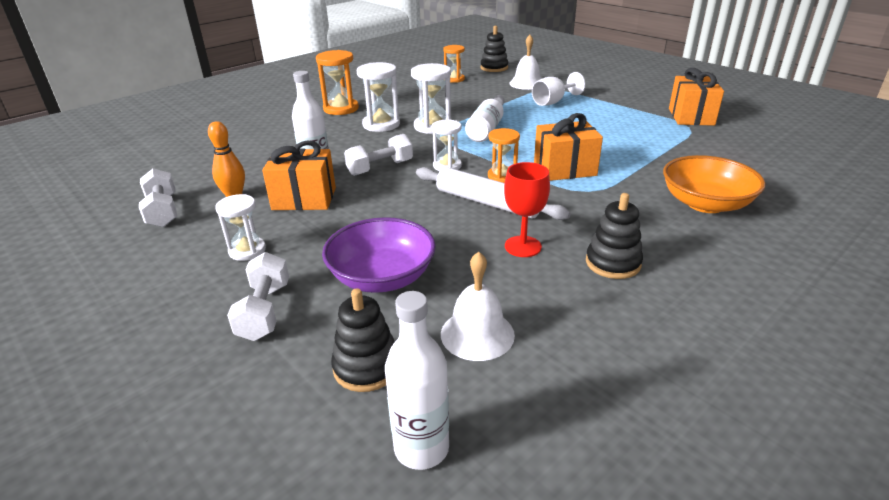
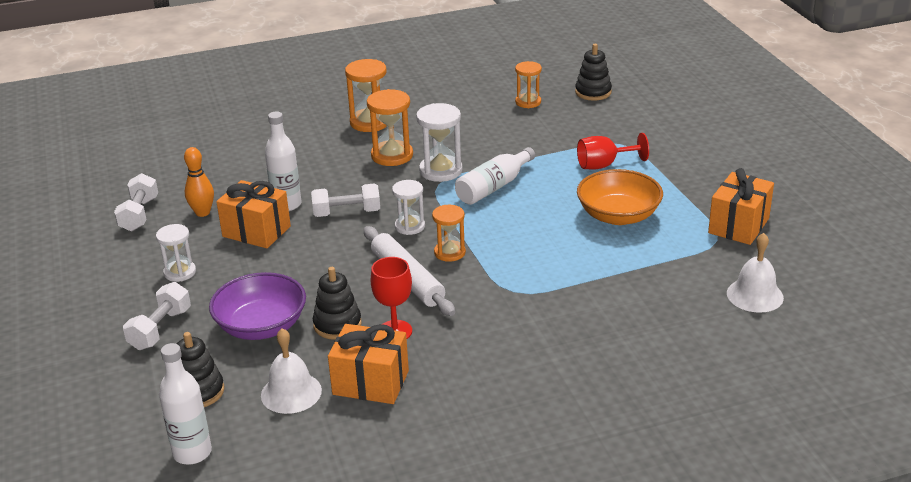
camera: 25 degrees right, 0 degrees up
white hourglass [357,62,400,132] -> orange hourglass [367,89,413,166]
white bell [509,35,541,90] -> white bell moved to [727,233,784,313]
white goblet [532,72,585,106] -> red goblet [577,133,649,169]
orange gift [534,113,603,181] -> orange gift moved to [328,324,409,404]
black stacking toy [586,193,643,279] -> black stacking toy moved to [313,267,362,340]
orange bowl [663,155,766,213] -> orange bowl moved to [577,169,663,225]

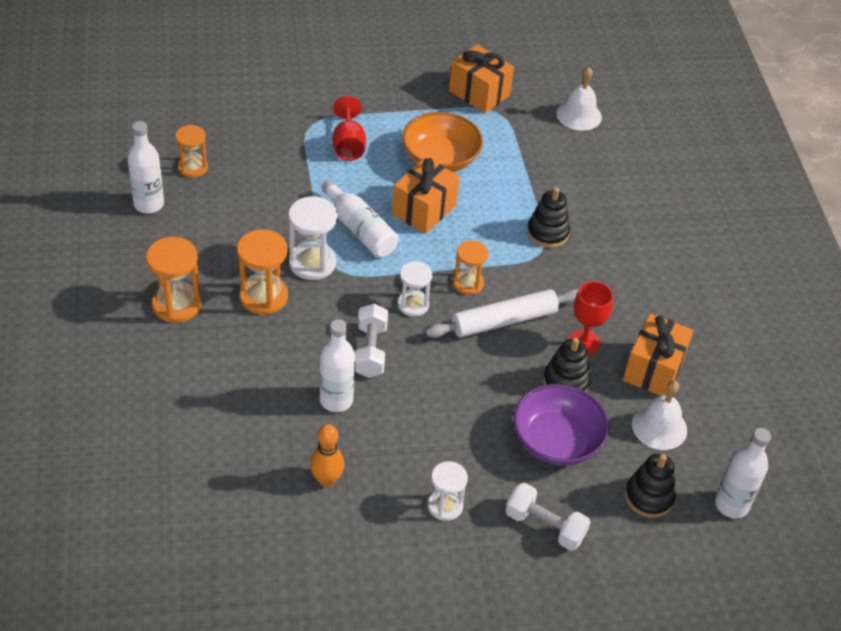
camera: 85 degrees left, 15 degrees up
white dumbbell [114,173,158,231] -> none
orange gift [216,180,291,248] -> orange gift moved to [392,157,459,234]
black stacking toy [575,44,612,101] -> black stacking toy moved to [527,187,570,248]
none -> white bottle [127,121,164,213]

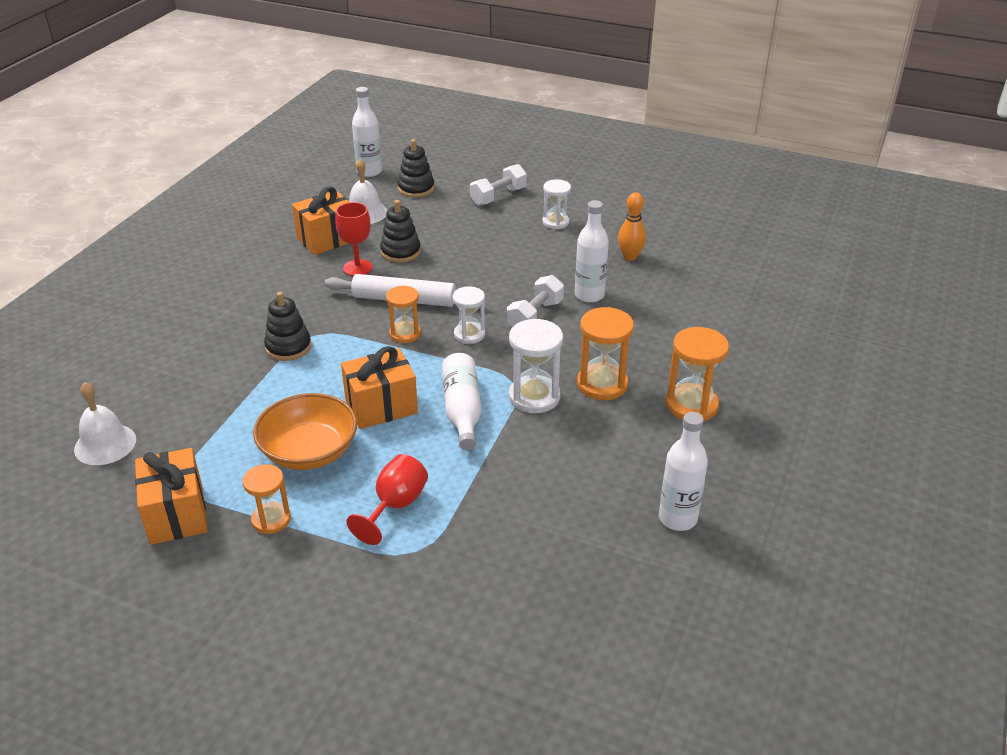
camera: 145 degrees left, 10 degrees down
orange hourglass [175,125,208,178] -> orange hourglass moved to [243,464,291,534]
white dumbbell [506,483,590,551] -> white dumbbell turned 75 degrees clockwise [470,164,527,206]
purple bowl [513,384,609,465] -> none

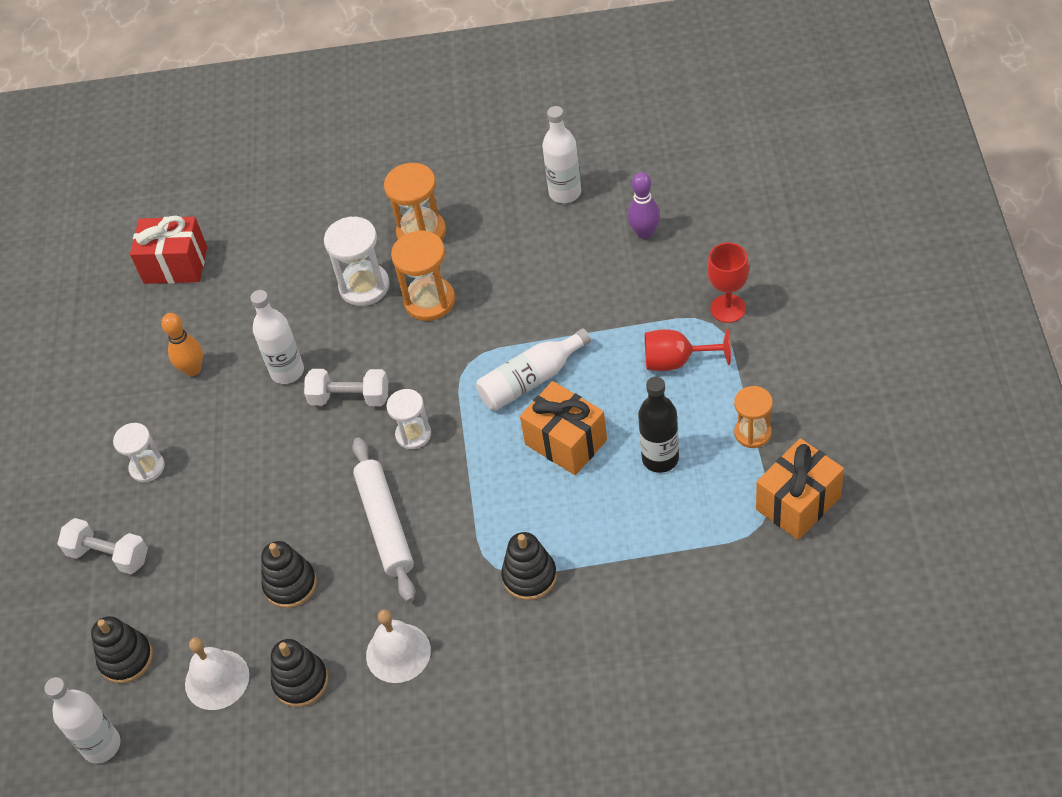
camera: 110 degrees left, 15 degrees up
white bell [74,382,136,465] -> white bell moved to [366,609,431,683]
orange bowl [253,393,357,470] -> black bottle [638,377,679,473]
orange gift [292,187,349,255] -> black stacking toy [271,639,328,707]
red goblet [335,202,372,276] -> red goblet moved to [707,243,749,323]
orange hourglass [386,286,421,343] -> none
white hourglass [509,319,563,413] -> white hourglass moved to [324,216,390,306]
none -> red gift [130,216,207,284]
none -> purple bowling pin [627,172,660,239]

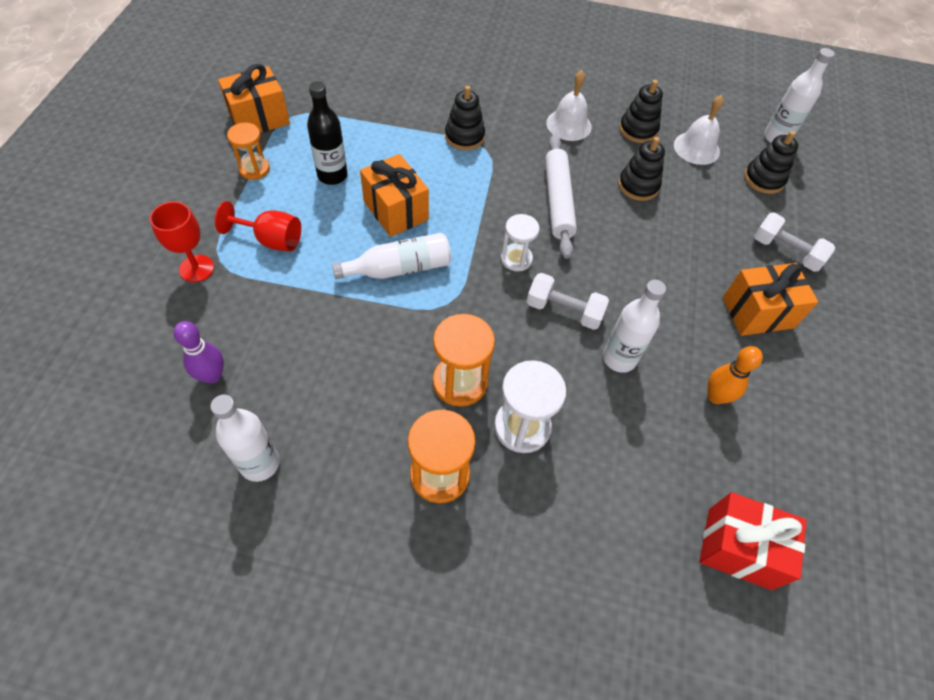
camera: 175 degrees left, 5 degrees up
white hourglass [113,423,165,482] -> orange gift [723,263,818,336]

